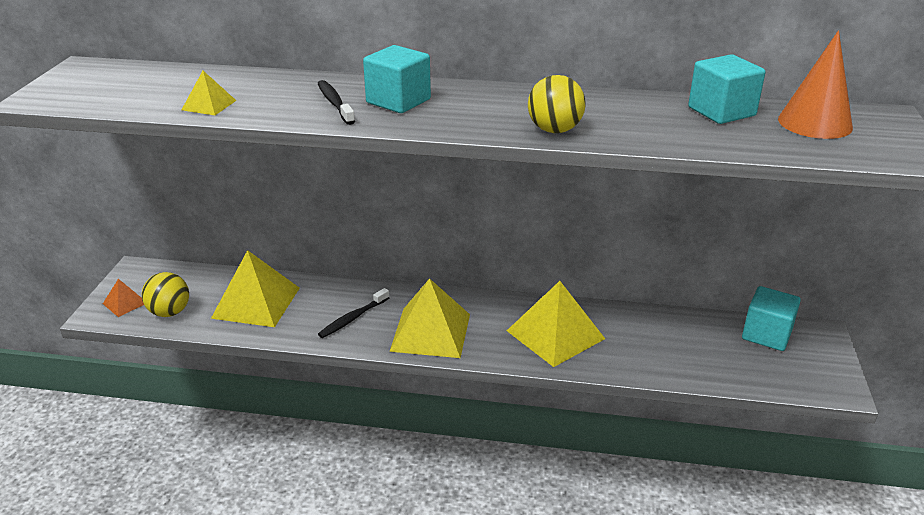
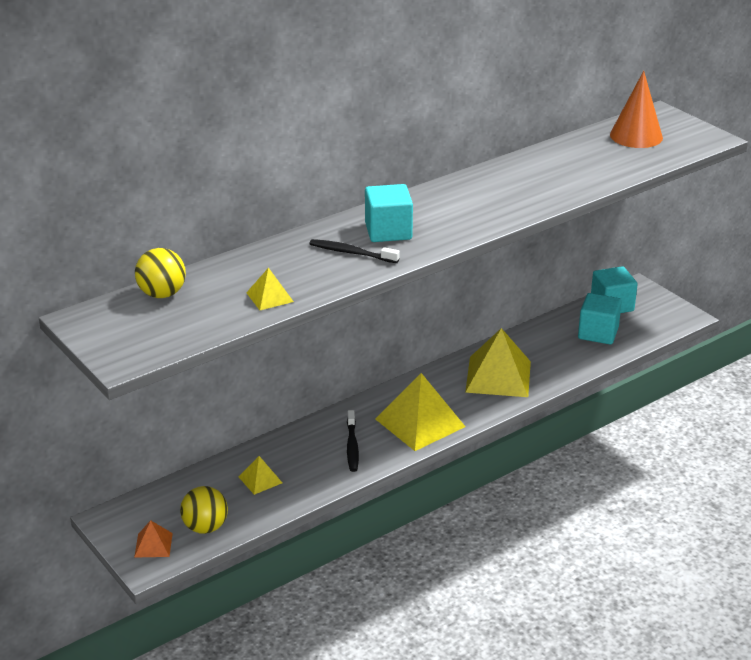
camera: 45 degrees left, 0 degrees up
yellow pyramid [211,250,300,327] -> yellow pyramid [239,456,282,495], size x0.48
yellow ball [528,75,586,133] -> yellow ball moved to [135,248,186,298]
turquoise cube [688,54,766,124] -> turquoise cube moved to [578,293,622,345]

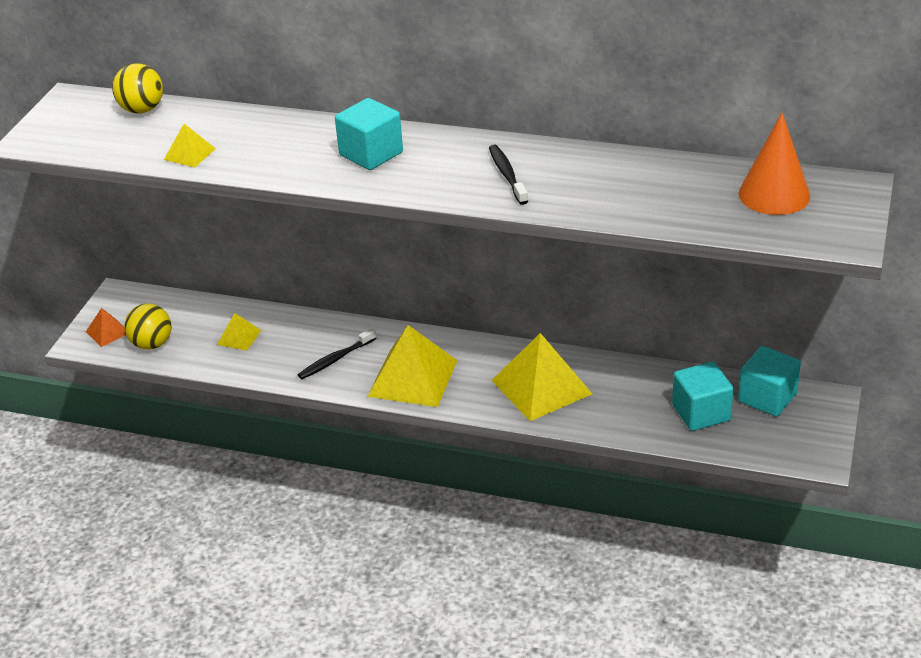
camera: 55 degrees right, 5 degrees up
black toothbrush [309,239,400,263] -> black toothbrush moved to [489,144,528,205]

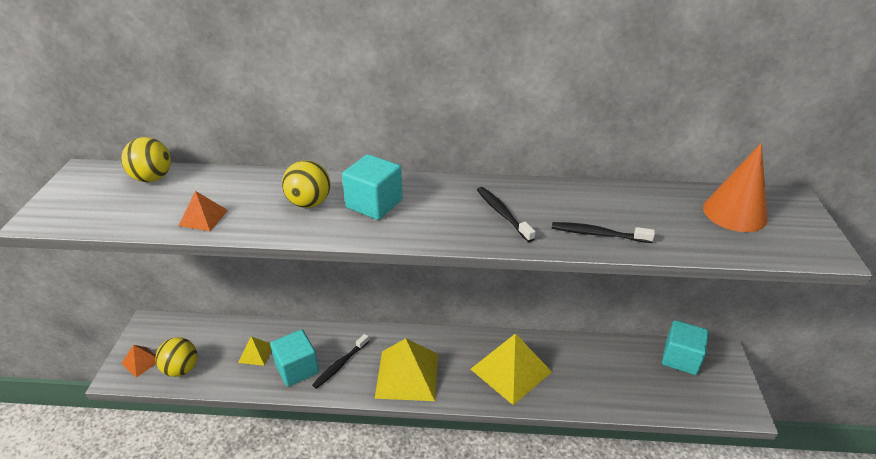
camera: 15 degrees left, 0 degrees up
yellow pyramid [164,124,216,168] -> orange pyramid [178,191,228,231]
turquoise cube [672,362,733,431] -> turquoise cube moved to [270,329,319,387]
none -> yellow ball [282,160,331,208]
none -> black toothbrush [552,222,655,243]

